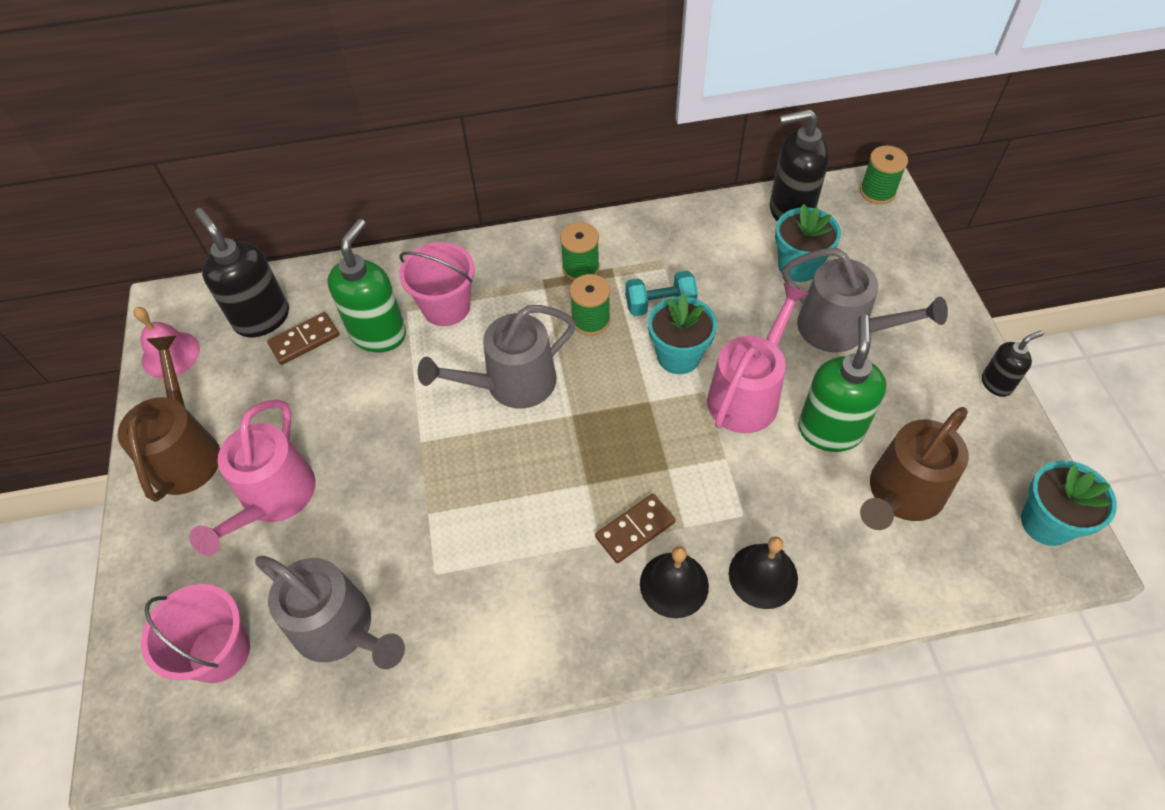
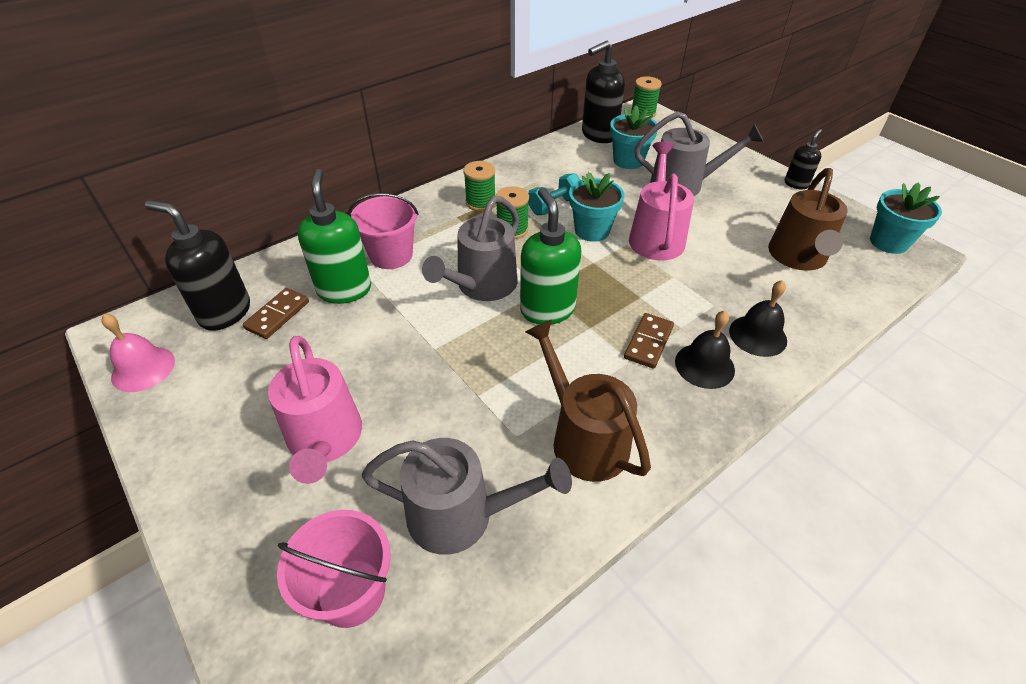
camera: 30 degrees left, 10 degrees down
brown watering can [118,336,220,502] -> brown watering can moved to [525,320,651,482]
green soap dispenser [798,315,887,452] -> green soap dispenser moved to [520,188,581,324]

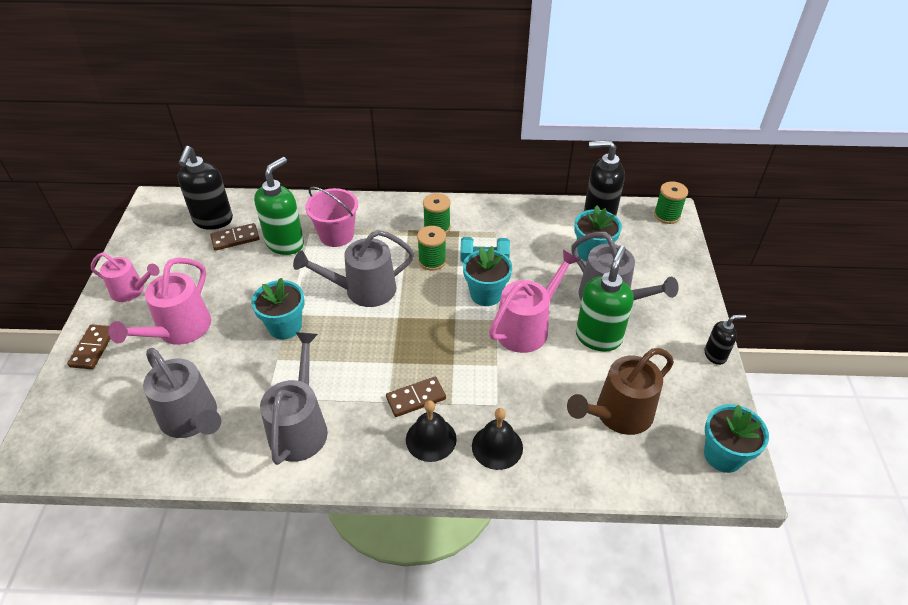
camera: 40 degrees right, 0 degrees up
pink bell [101,314,175,392] -> none
black soap dispenser [145,200,250,331] -> black soap dispenser turned 150 degrees counterclockwise [177,146,233,230]
pink bucket [277,510,391,628] -> none
green soap dispenser [520,188,581,324] -> green soap dispenser moved to [576,246,634,352]
brown watering can [525,320,651,482] -> grey watering can [260,332,328,465]
none -> brown domino [67,324,111,369]
none -> pink watering can [91,252,160,302]
none -> turquoise flower pot [251,278,304,340]

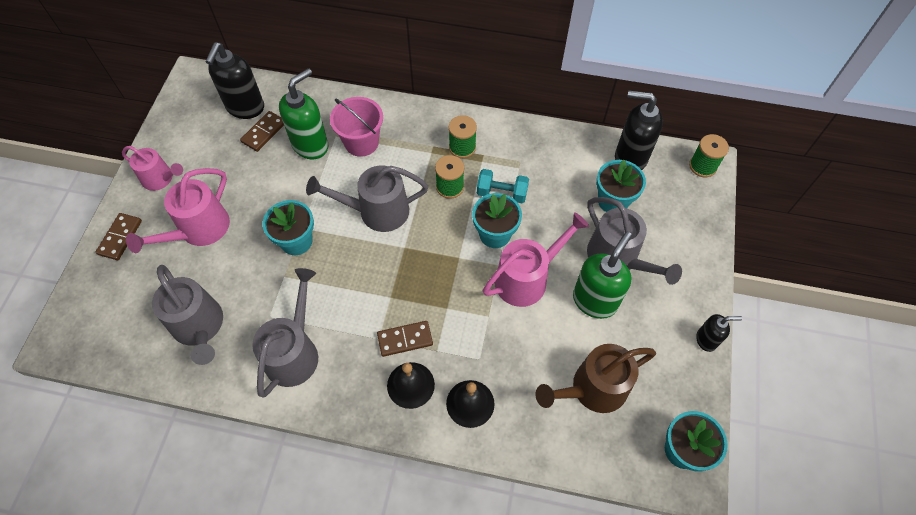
camera: 10 degrees right, 15 degrees up
brown domino [210,223,259,251] -> brown domino turned 45 degrees counterclockwise [240,111,284,152]

